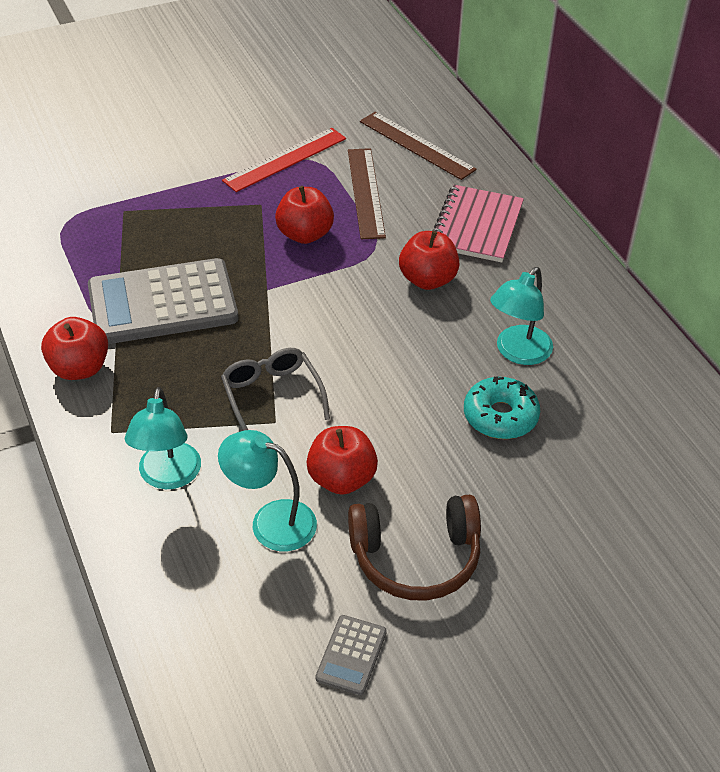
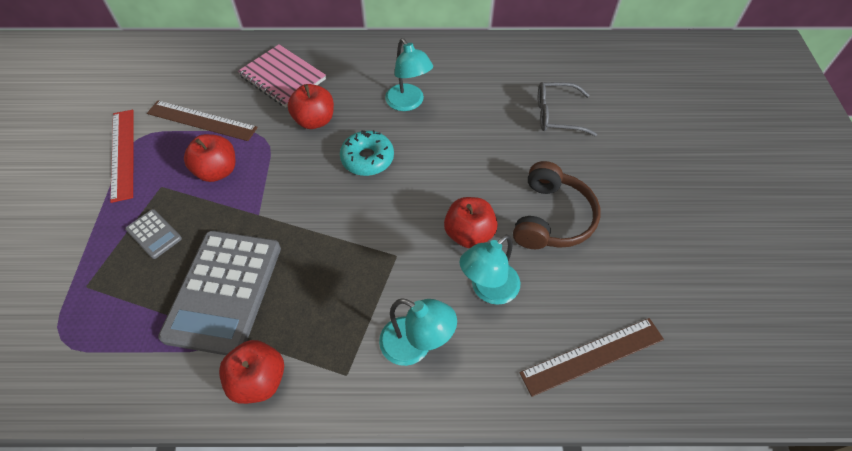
camera: 65 degrees left, 10 degrees up
grey glasses [221,348,330,431] -> grey glasses moved to [538,82,597,136]
grey calculator [315,615,387,695] -> grey calculator moved to [125,209,182,259]
brown ruler [360,112,477,180] -> brown ruler moved to [519,318,664,397]
turquoise donut [464,376,540,439] -> turquoise donut moved to [340,130,394,176]

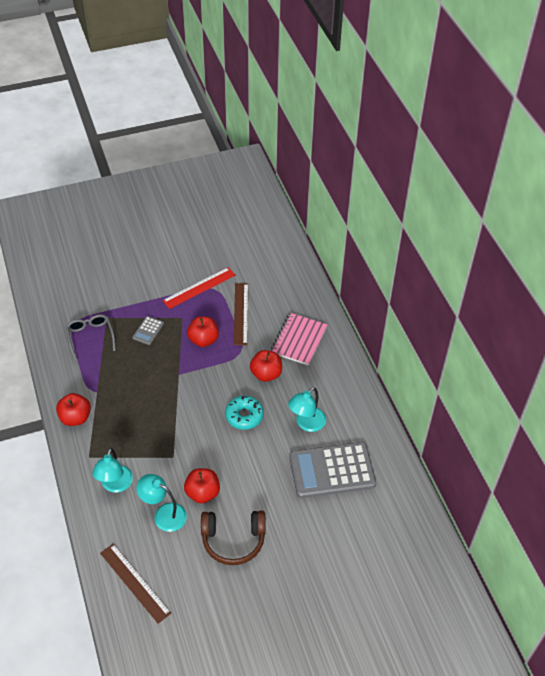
camera: 70 degrees right, 5 degrees down
grey calculator [158,231,281,355] -> grey calculator moved to [289,442,376,498]
grey glasses [538,82,597,136] -> grey glasses moved to [66,314,116,360]

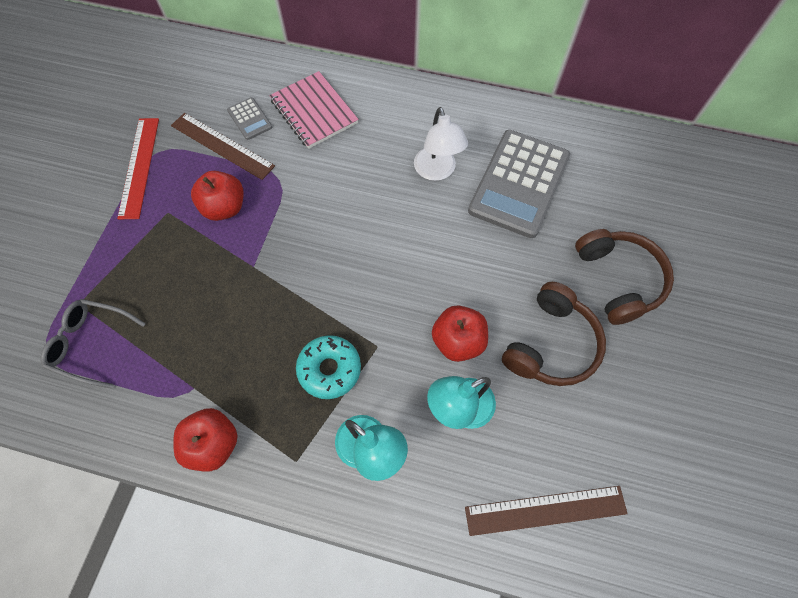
camera: 55 degrees left, 15 degrees up
grey calculator [132,316,164,345] -> grey calculator moved to [227,97,272,140]
turquoise donut [225,396,264,430] -> turquoise donut moved to [296,335,361,399]
red apple [250,350,282,382] -> none
turquoise lamp [288,387,326,432] -> white lamp [414,107,468,181]
none -> brown headphones [575,229,674,325]

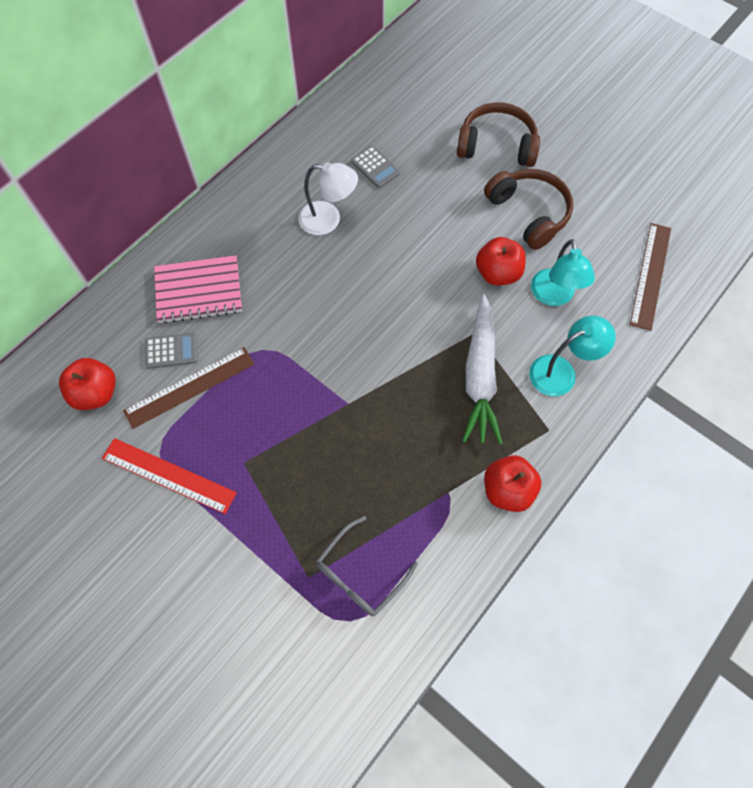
camera: 65 degrees left, 0 degrees up
red apple [191,171,244,221] -> red apple moved to [59,358,116,410]
turquoise donut [296,335,361,399] -> white carrot [463,294,503,444]
grey calculator [468,130,570,238] -> grey calculator [351,146,400,188], size x0.44

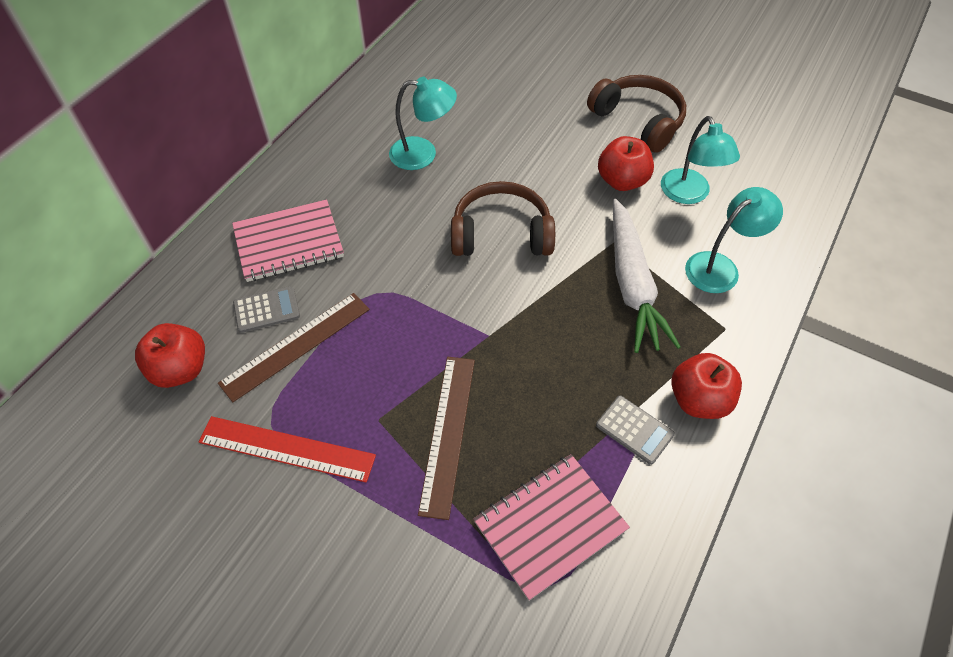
camera: 10 degrees left, 10 degrees down
white lamp [298,162,358,235] -> turquoise lamp [389,77,457,170]
grey glasses [316,516,418,616] -> pink notebook [473,454,630,601]
grey calculator [351,146,400,188] -> grey calculator moved to [596,396,675,465]
brown headphones [457,102,540,167] -> brown headphones moved to [451,181,555,256]
brown ruler [630,223,671,331] -> brown ruler moved to [418,357,475,520]

